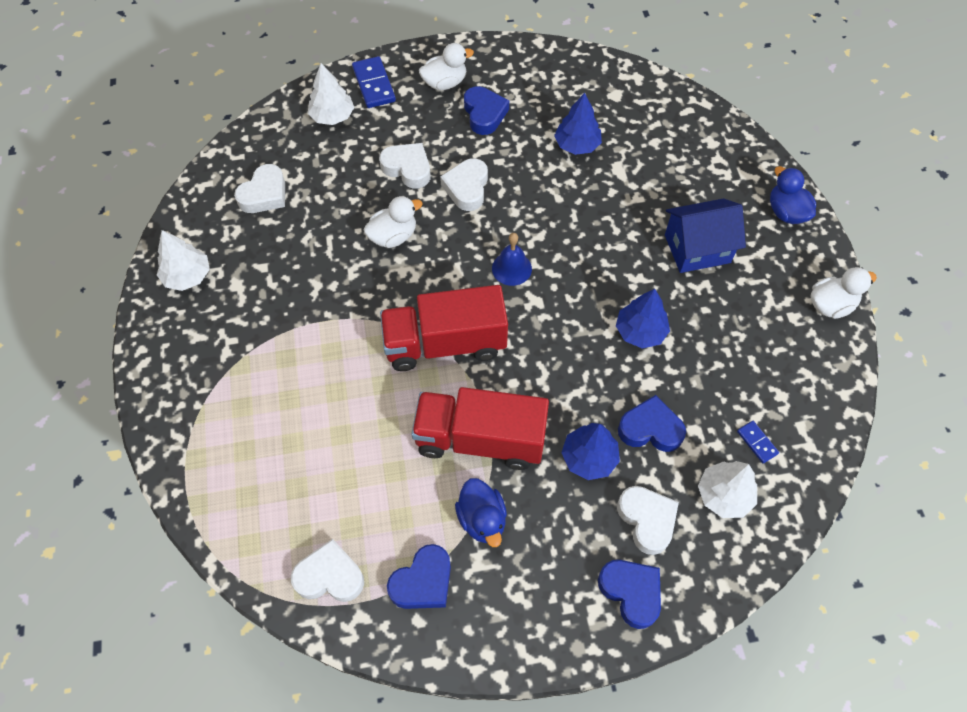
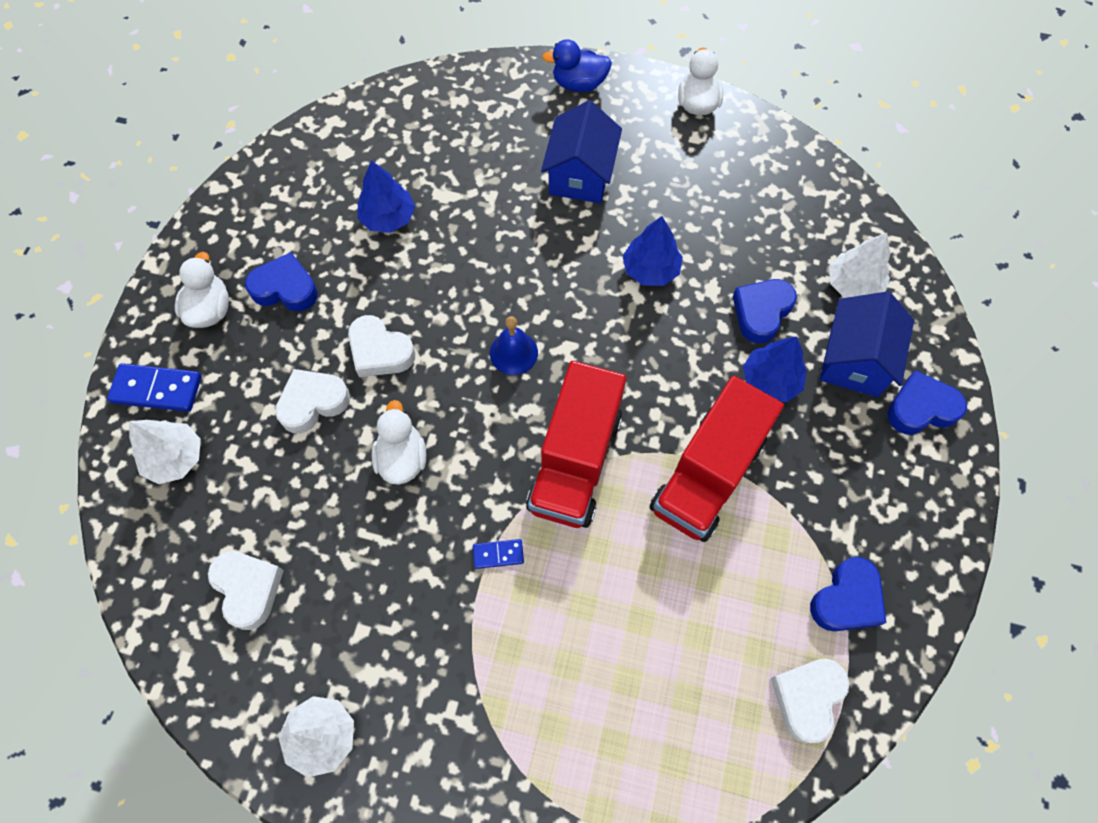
camera: 65 degrees left, 5 degrees up
blue heart [387,544,451,609] -> blue heart turned 60 degrees clockwise [810,557,886,631]
blue duck [455,478,507,547] -> none
white heart [617,486,679,555] -> blue house [820,291,914,397]
blue domino [737,421,779,463] -> blue domino moved to [473,539,524,569]

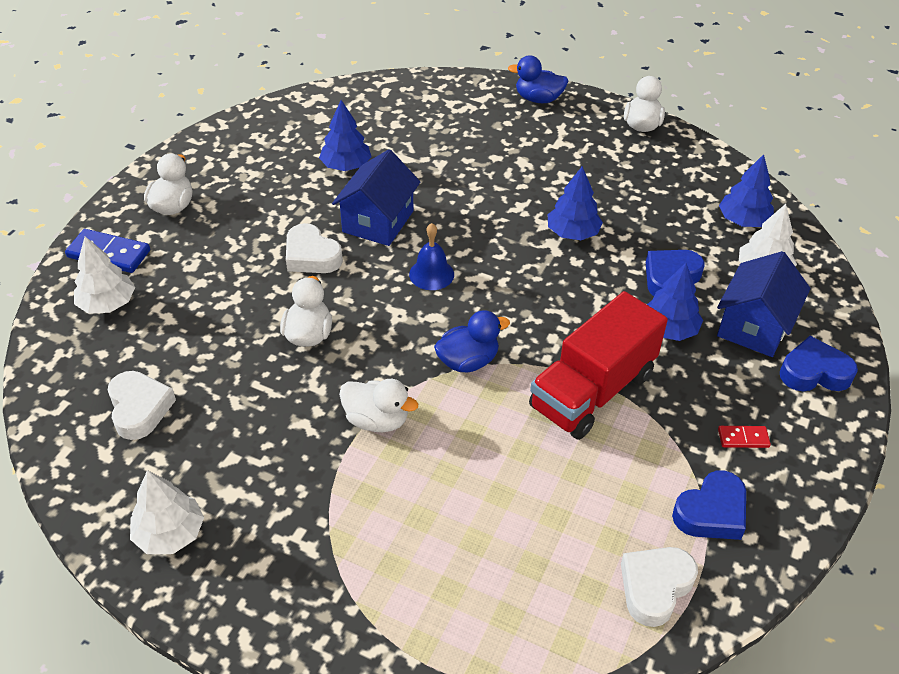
camera: 10 degrees right, 20 degrees down
blue heart [245,252,318,311] -> none
white heart [275,369,350,434] -> none
blue domino [473,539,524,569] -> white duck [339,379,418,432]
red truck [526,361,626,528] -> blue duck [434,310,510,372]
blue house [541,100,622,204] -> blue house moved to [332,149,420,246]
none -> red domino [718,426,771,448]
none -> blue tree [719,154,774,227]

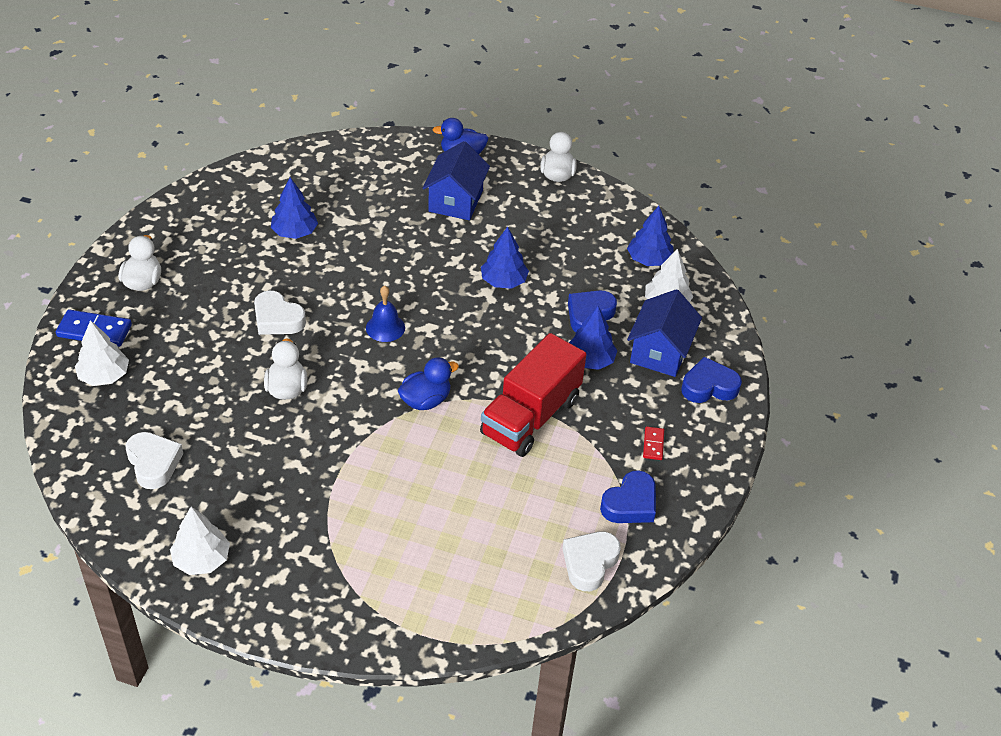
camera: 10 degrees left, 0 degrees up
blue house [332,149,420,246] -> blue house moved to [423,141,490,220]
white duck [339,379,418,432] -> none
red domino [718,426,771,448] -> red domino turned 75 degrees counterclockwise [643,426,664,460]

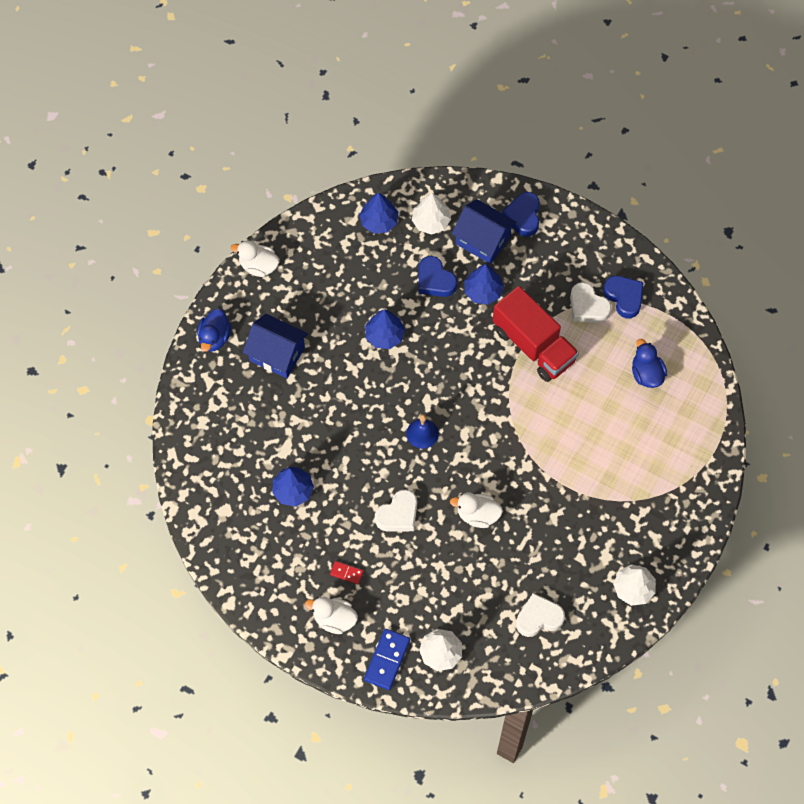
camera: 75 degrees left, 20 degrees up
blue duck [398,357,459,410] -> blue duck moved to [632,339,667,388]
white heart [562,532,621,591] -> white heart moved to [570,282,611,323]
red domino [643,426,664,460] -> red domino moved to [330,561,364,584]

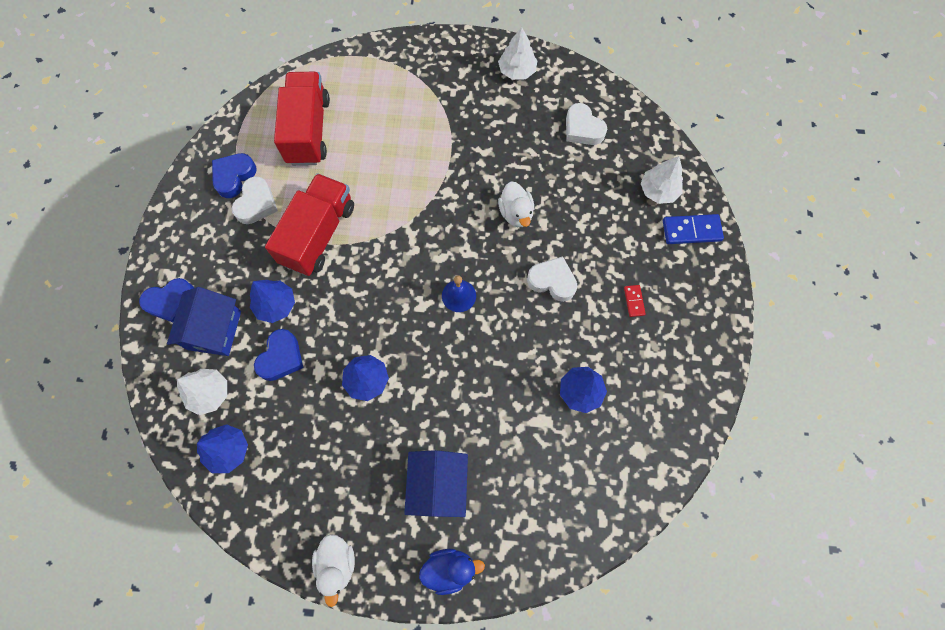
camera: 115 degrees left, 5 degrees up
white duck [305,597,358,634] -> none
blue duck [632,339,667,388] -> red truck [274,72,330,166]

